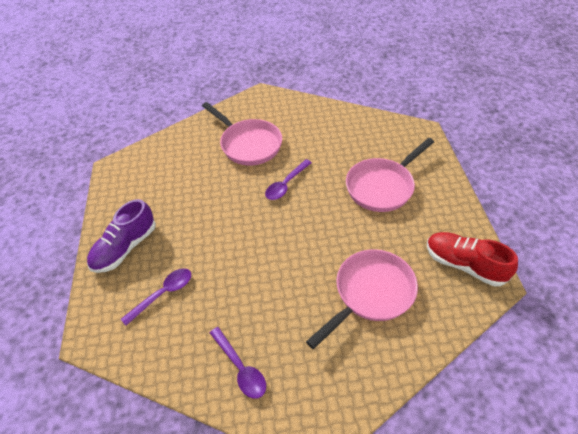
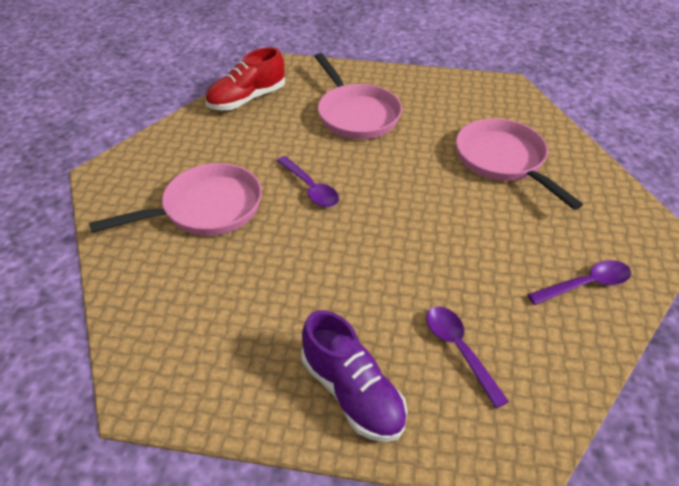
camera: 75 degrees left, 5 degrees down
red shoe [427,232,518,286] -> red shoe moved to [205,47,285,110]

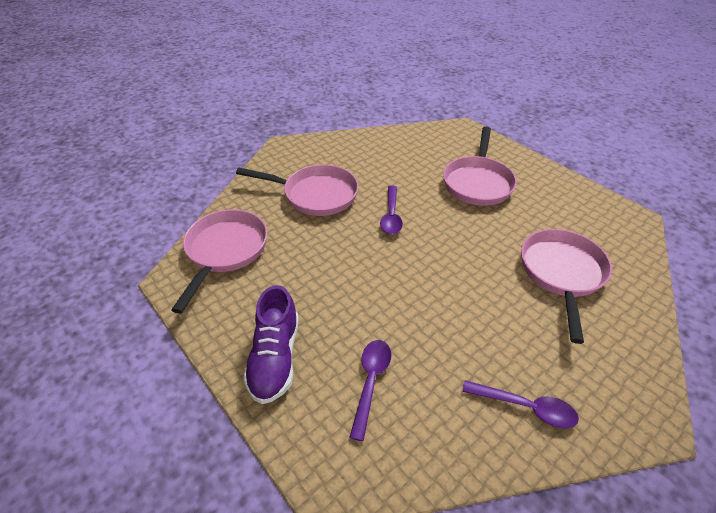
camera: 40 degrees right, 0 degrees up
red shoe [205,47,285,110] -> none
none -> pink pan [171,209,268,314]

